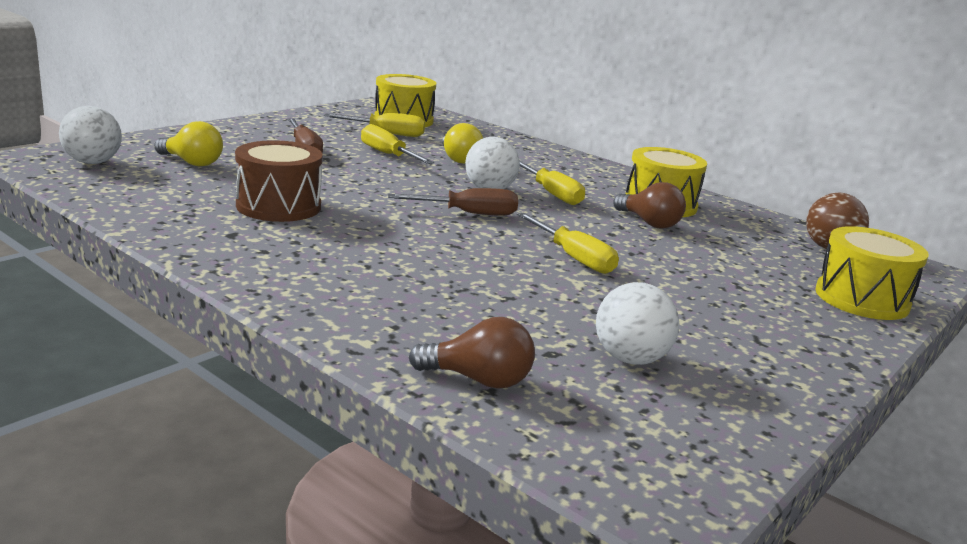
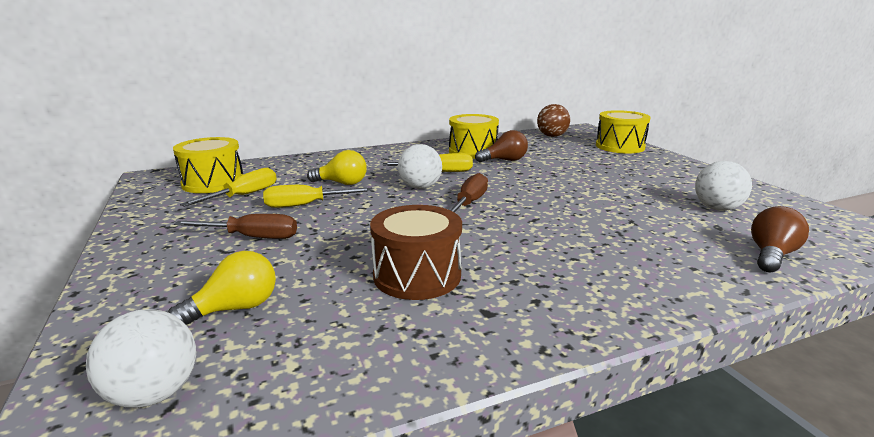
camera: 60 degrees left, 0 degrees up
yellow screwdriver [517,213,619,274] -> none

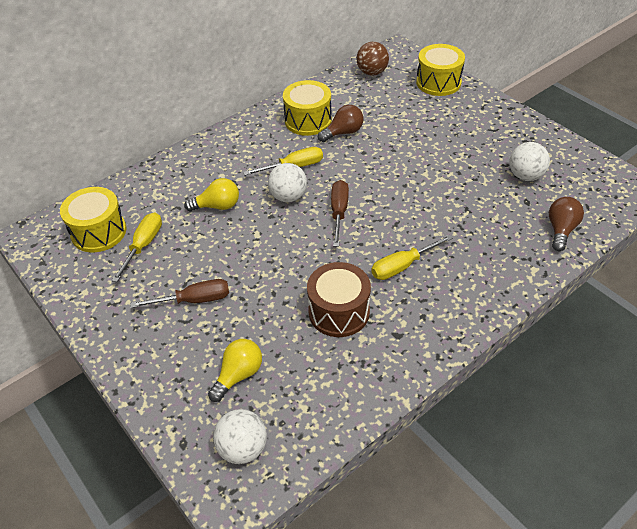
camera: 15 degrees left, 25 degrees up
yellow screwdriver [263,185,373,208] -> yellow screwdriver moved to [371,235,453,280]

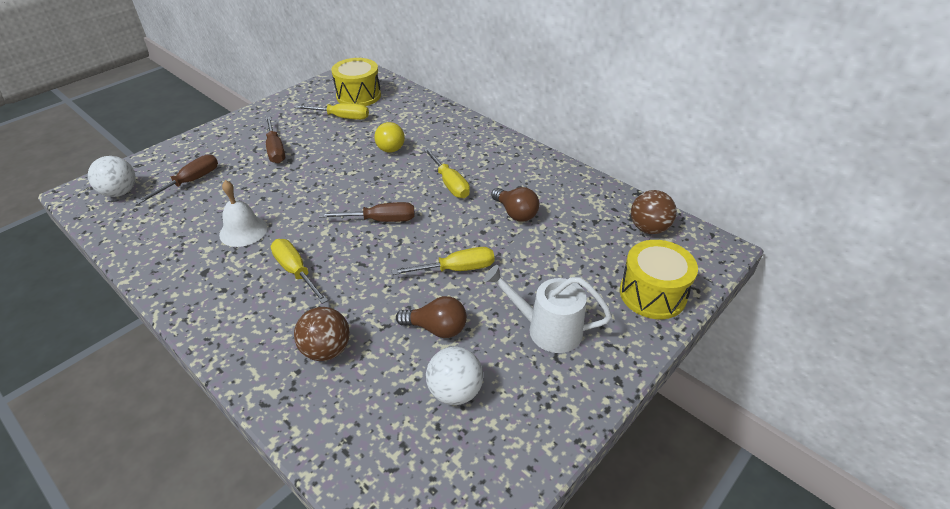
camera: 80 degrees right, 5 degrees down
yellow light bulb [208,339,262,402] -> brown screwdriver [136,154,218,204]
white ball [268,163,307,202] -> none
yellow drum [283,80,332,136] -> none
brown drum [307,262,371,337] -> white bell [219,180,267,247]
brown light bulb [549,197,584,251] -> brown light bulb moved to [396,296,467,338]
none -> brown ball [294,307,350,361]
none -> yellow screwdriver [391,247,494,275]
none -> white watering can [484,265,612,353]

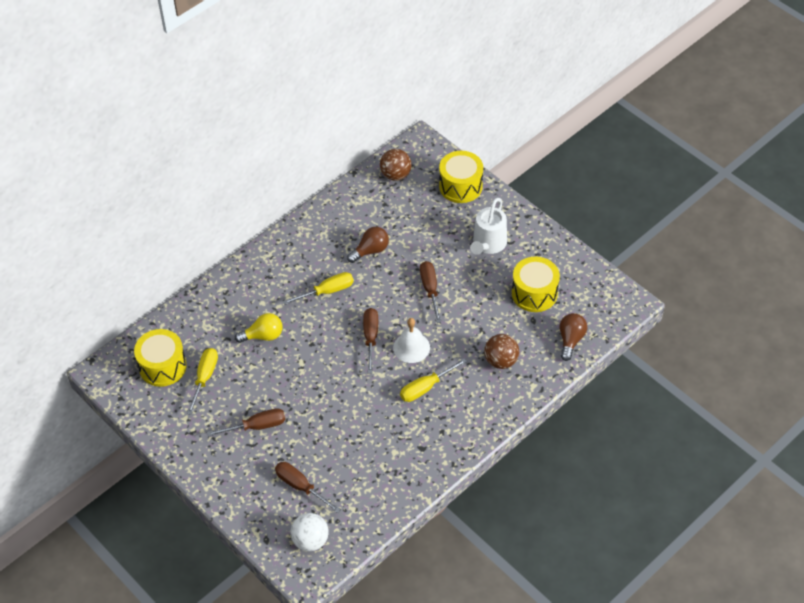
camera: 85 degrees left, 10 degrees up
white bell [219,180,267,247] -> white bell moved to [393,318,430,363]
yellow screwdriver [391,247,494,275] -> brown screwdriver [420,261,441,323]
brown light bulb [396,296,467,338] -> brown light bulb moved to [560,313,587,361]
white ball [426,347,483,405] -> yellow drum [512,257,560,312]

